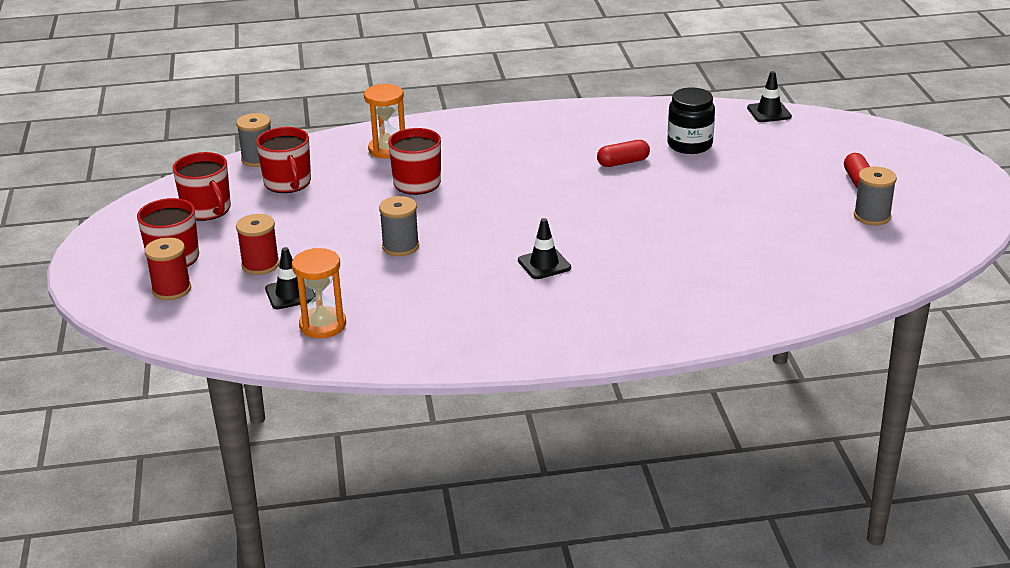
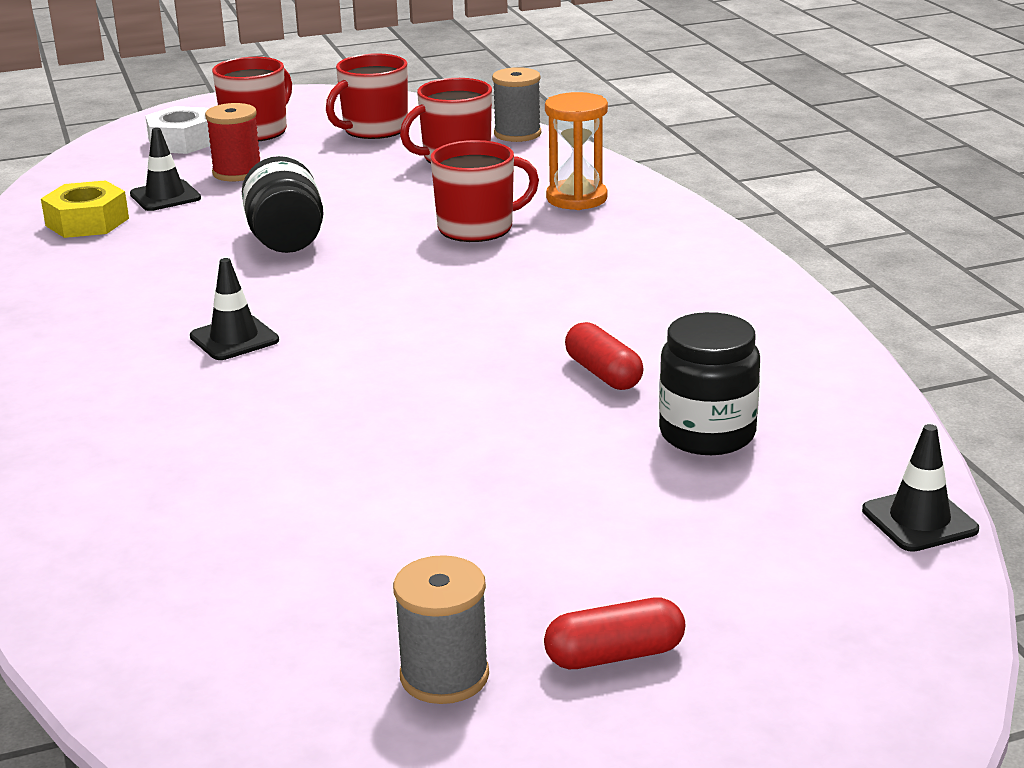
camera: 80 degrees right, 5 degrees down
red spool [145,237,191,300] -> white nut [145,106,211,154]
orange hourglass [292,248,346,339] -> yellow nut [41,180,129,238]
grey spool [379,196,419,256] -> black jar [242,156,323,253]

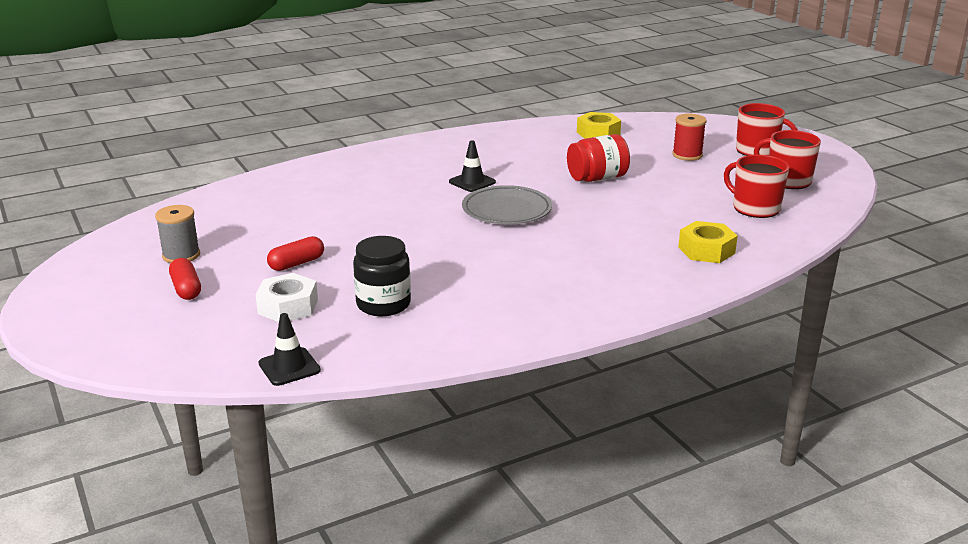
camera: 80 degrees right, 0 degrees up
black traffic cone [130,128,201,211] -> none
white nut [145,106,211,154] -> white nut moved to [256,273,318,322]
black jar [242,156,323,253] -> red jar [567,134,630,182]
red mug [431,140,539,242] -> none
grey spool [492,67,541,142] -> none
orange hourglass [545,92,608,210] -> yellow nut [678,221,738,263]
red capsule [565,322,644,390] -> red capsule moved to [267,236,324,271]
none -> grey plate [462,185,552,224]

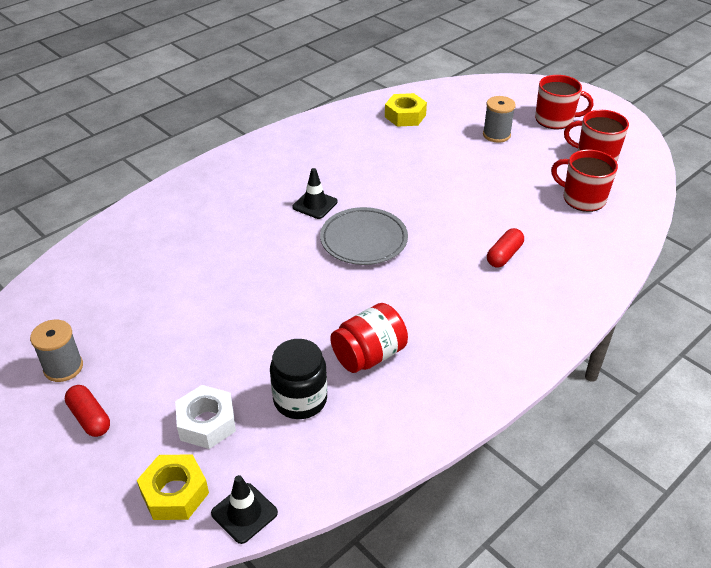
camera: 15 degrees left, 15 degrees up
red capsule [267,236,324,271] -> red capsule moved to [487,228,524,268]
red jar [567,134,630,182] -> red jar moved to [330,303,408,373]
red spool [672,114,707,161] -> grey spool [483,96,516,143]
yellow nut [678,221,738,263] -> yellow nut moved to [137,454,209,520]

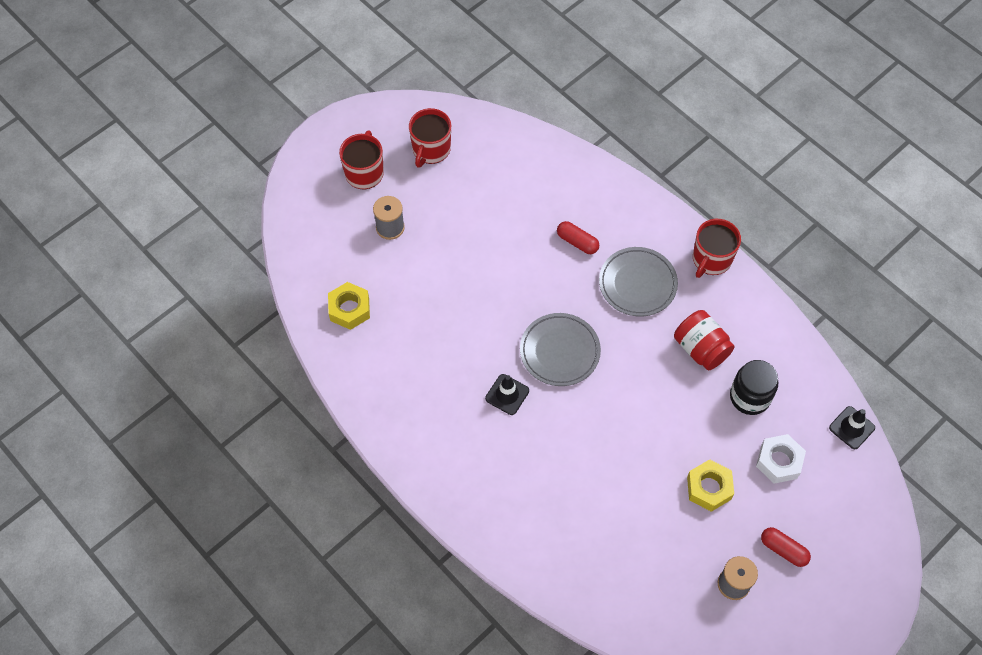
camera: 90 degrees left, 20 degrees up
red capsule [65,385,110,437] -> red capsule turned 75 degrees clockwise [761,527,811,567]
yellow nut [137,454,209,520] -> yellow nut moved to [687,459,734,512]
red mug [551,150,618,212] -> red mug moved to [693,219,741,278]
none -> grey plate [599,247,678,317]

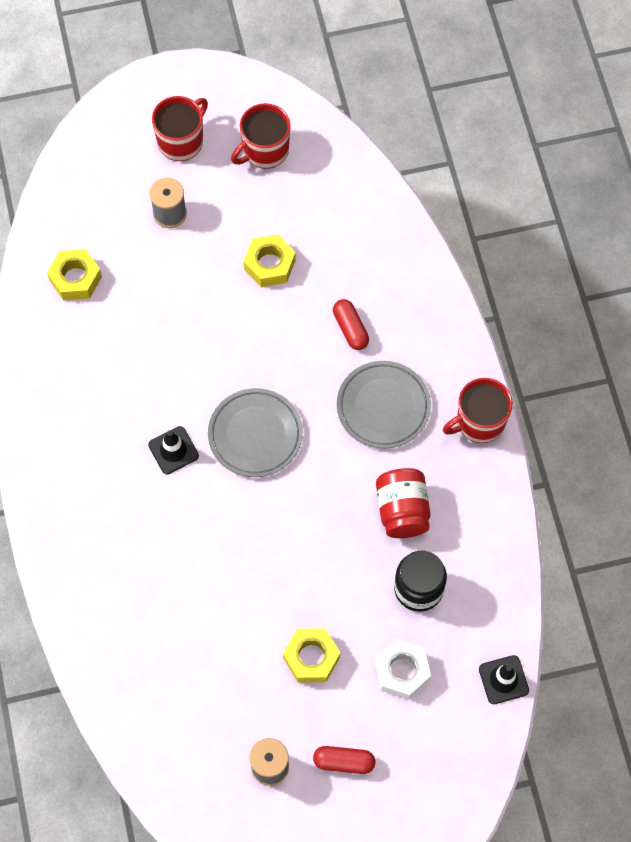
camera: 30 degrees right, 5 degrees up
red capsule [761,527,811,567] -> red capsule turned 60 degrees counterclockwise [313,746,376,774]
none -> yellow nut [243,234,296,287]

